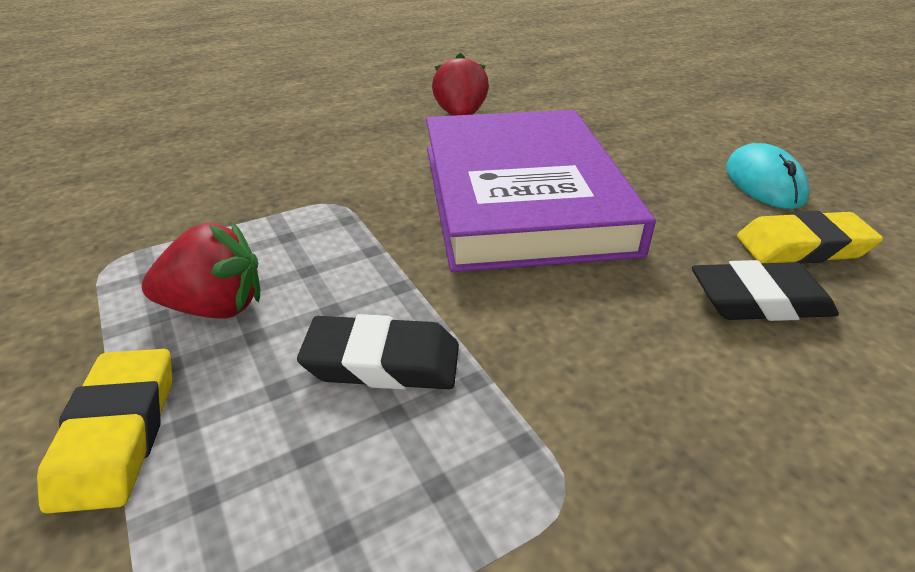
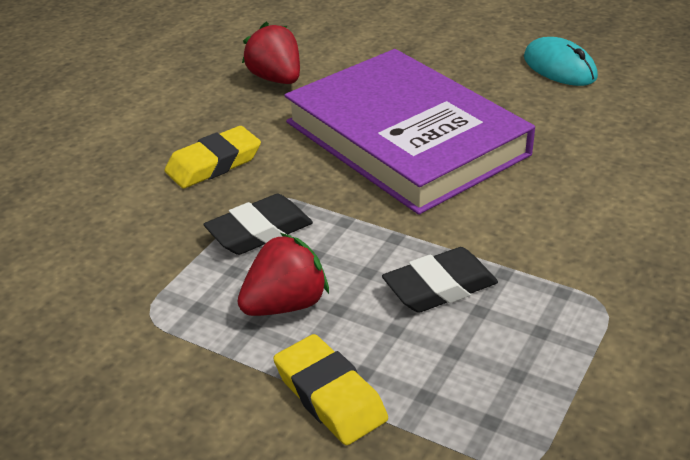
camera: 30 degrees left, 0 degrees up
black eraser [692,260,839,321] -> black eraser moved to [203,194,313,255]
yellow eraser [737,211,883,264] -> yellow eraser moved to [164,126,261,189]

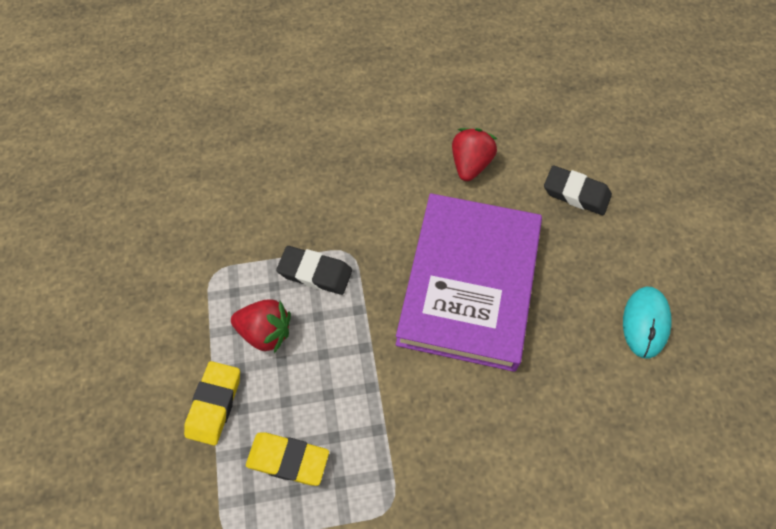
camera: 50 degrees right, 25 degrees up
yellow eraser [164,126,261,189] -> yellow eraser moved to [246,432,329,486]
black eraser [382,247,498,313] -> black eraser moved to [544,165,612,215]

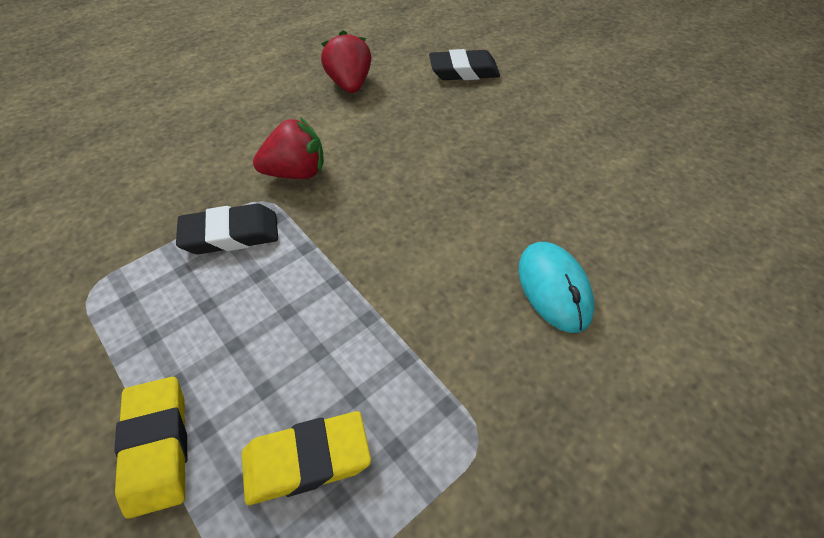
camera: 30 degrees left, 10 degrees down
red strawberry [231,299,291,353] -> red strawberry moved to [253,117,324,179]
purple book [396,193,542,372] -> none
turquoise mouse [623,287,672,359] -> turquoise mouse moved to [518,242,595,333]

